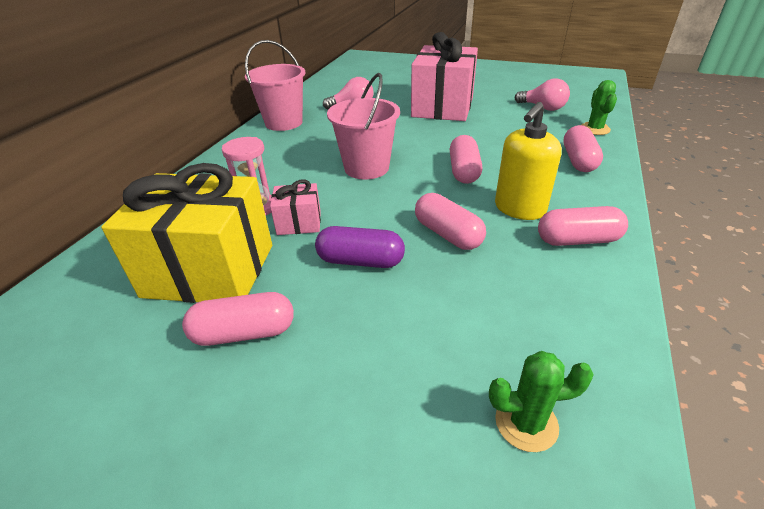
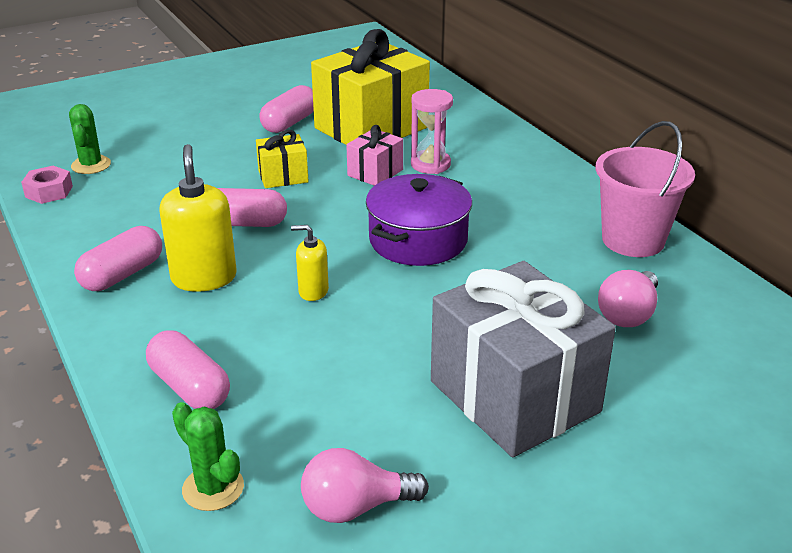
camera: 130 degrees right, 5 degrees down
purple capsule [315,226,405,268] -> yellow gift [256,130,309,188]
pink bucket [327,73,400,180] -> purple pot [366,174,472,266]
pink gift [411,32,478,121] -> grey gift [431,261,616,457]
pink capsule [450,135,482,184] -> yellow soap dispenser [291,225,329,301]
green cactus [489,351,594,452] -> green cactus turned 45 degrees counterclockwise [69,104,111,174]
none -> pink nut [21,166,73,204]

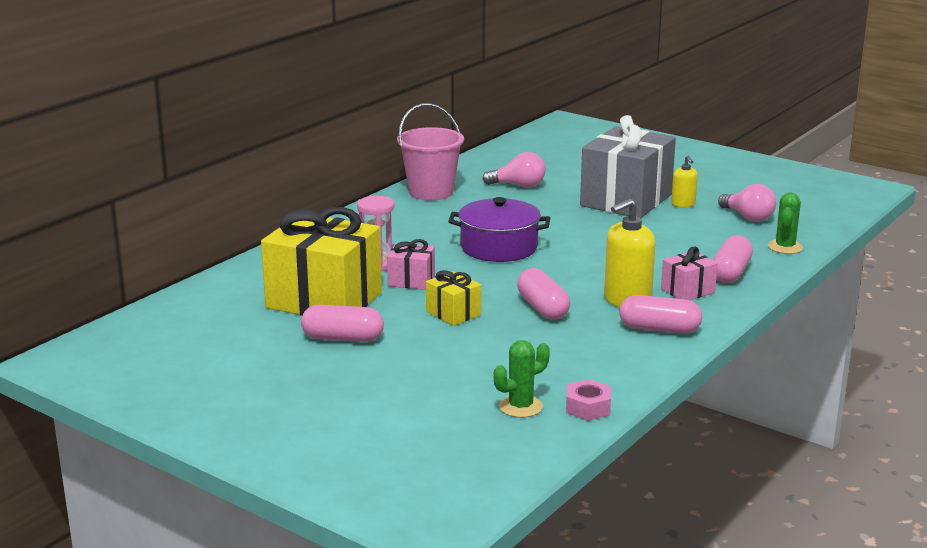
camera: 115 degrees left, 10 degrees down
yellow soap dispenser [291,225,329,301] -> yellow soap dispenser moved to [671,156,698,207]
none -> pink gift [661,247,718,300]

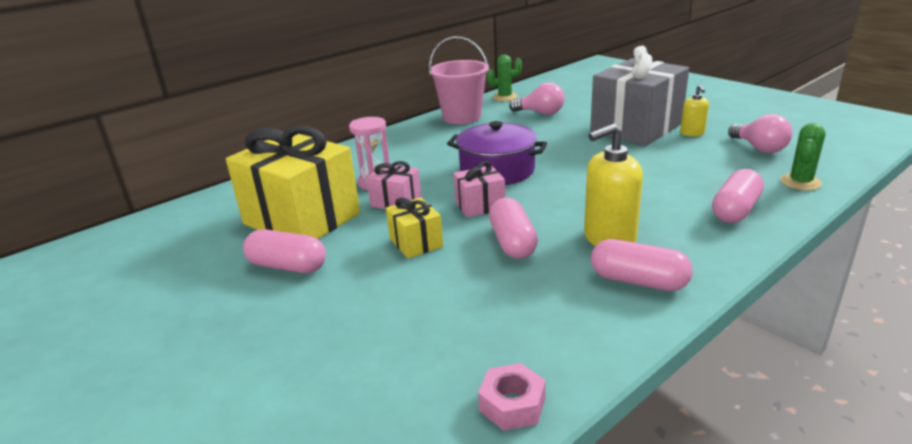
camera: 15 degrees right, 5 degrees up
green cactus [494,340,550,418] -> green cactus moved to [487,55,522,101]
pink gift [661,247,718,300] -> pink gift moved to [453,161,505,217]

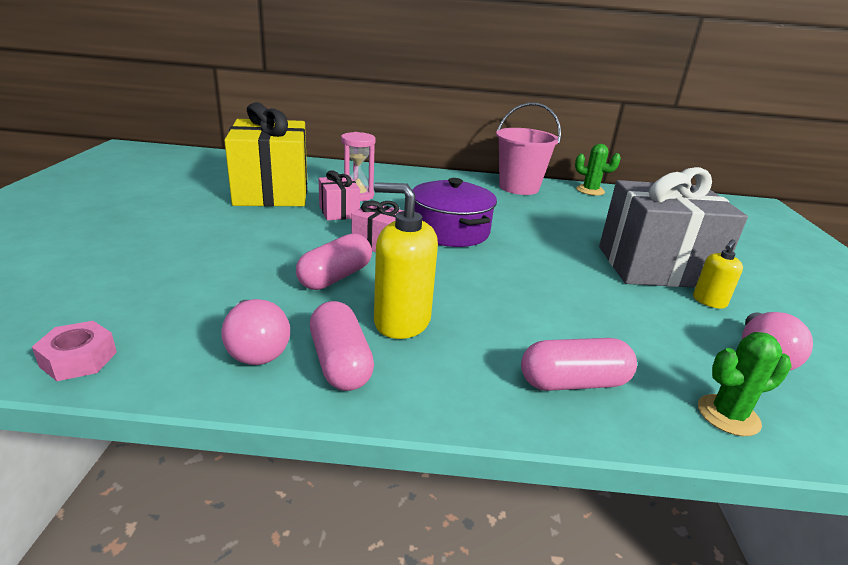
camera: 40 degrees right, 0 degrees up
pink capsule [243,229,326,273] -> none
yellow gift [386,197,443,259] -> none
pink light bulb [509,82,565,115] -> pink light bulb moved to [221,299,290,365]

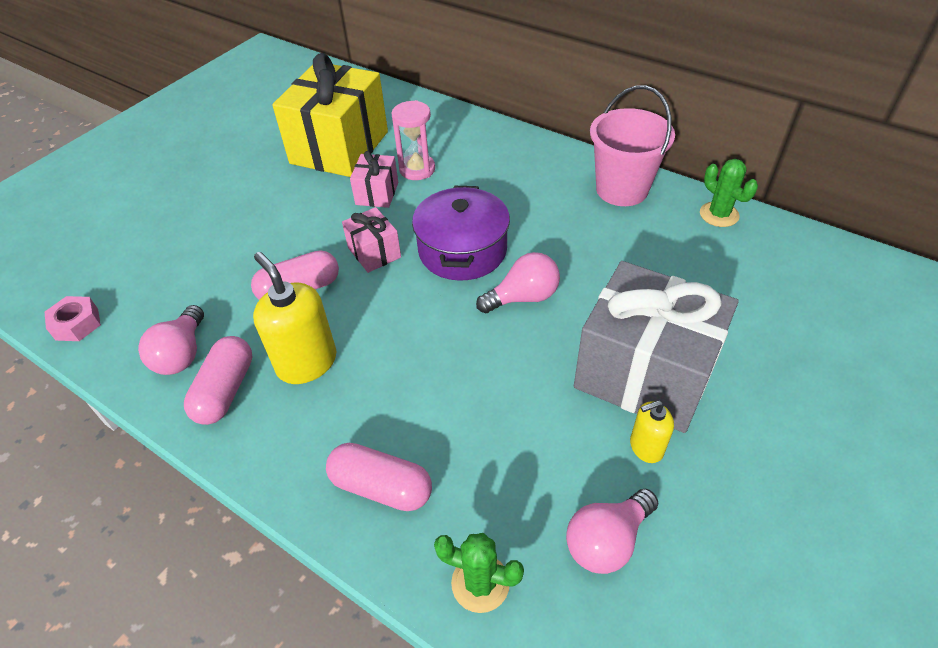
camera: 35 degrees right, 20 degrees up
none -> pink light bulb [476,252,560,313]

